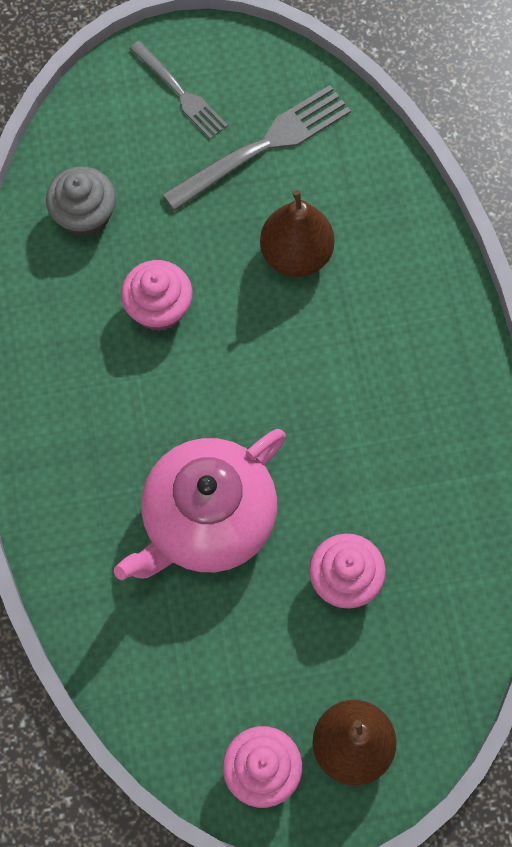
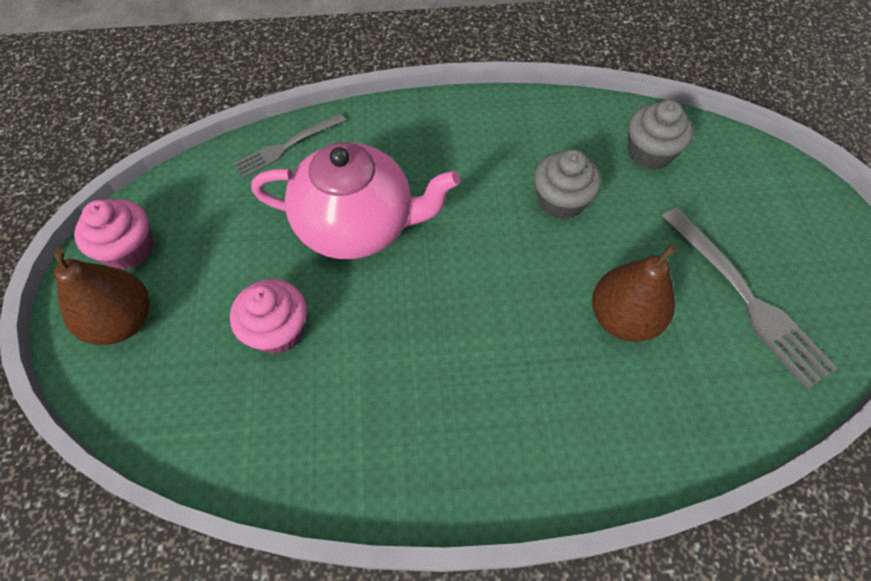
camera: 95 degrees right, 10 degrees down
pink teapot [114,429,286,580] -> pink teapot turned 135 degrees clockwise [251,142,460,259]
pink cupcake [121,260,193,331] -> grey cupcake [534,149,601,220]
grey fork [130,41,228,139] -> grey fork moved to [233,113,346,178]

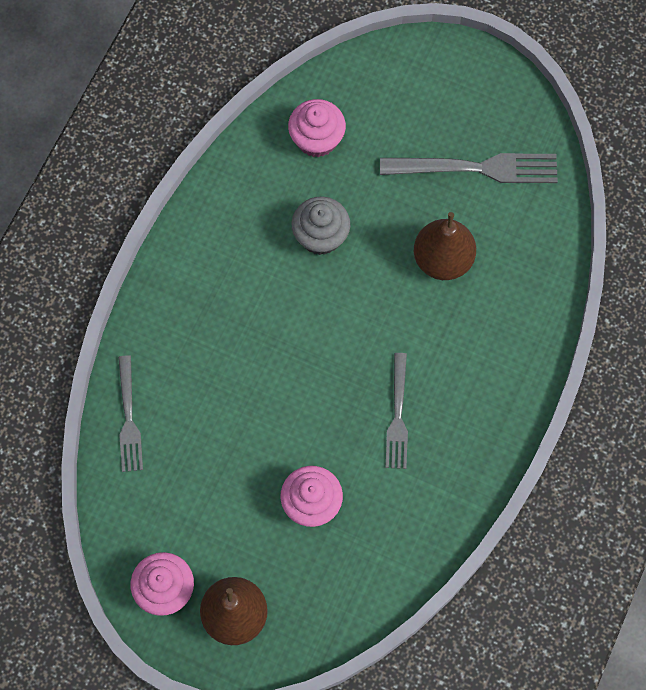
camera: 60 degrees left, 10 degrees up
pink teapot [251,142,460,259] -> none
grey cupcake [628,100,693,170] -> pink cupcake [288,99,346,158]
none -> grey fork [385,353,408,469]

